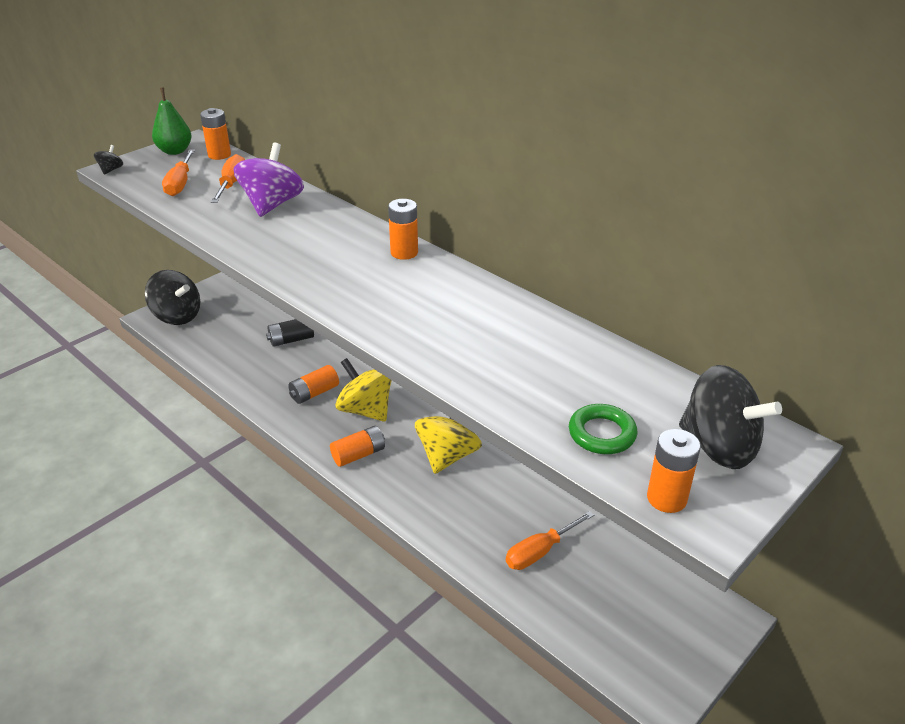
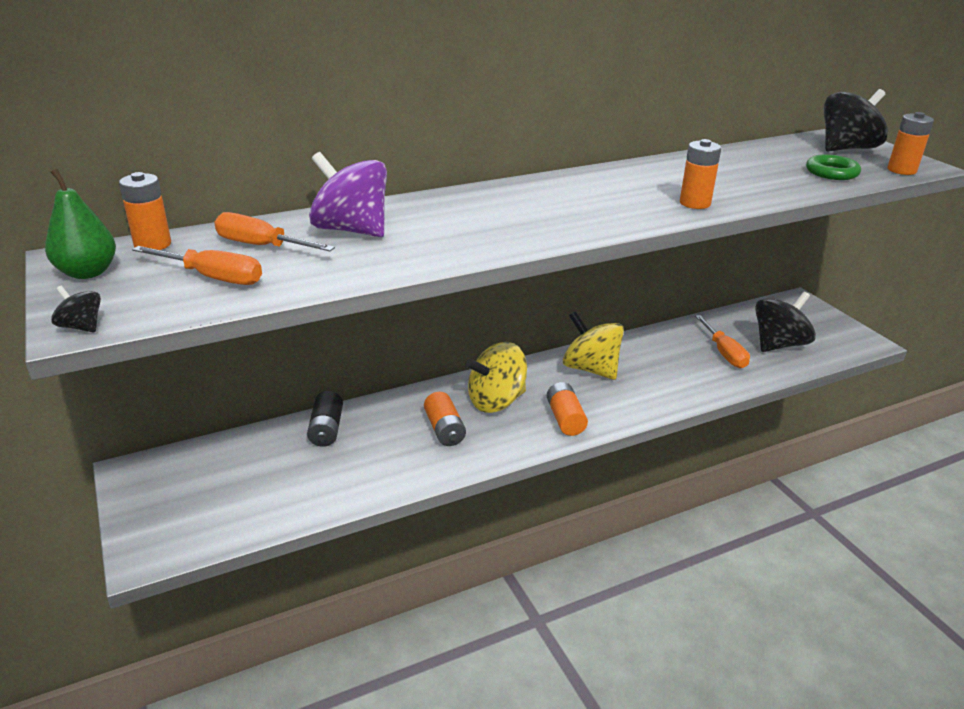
camera: 70 degrees left, 5 degrees down
black spinning top [145,270,200,325] -> black spinning top moved to [755,292,816,352]
orange battery [388,199,418,260] -> orange battery moved to [680,139,721,209]

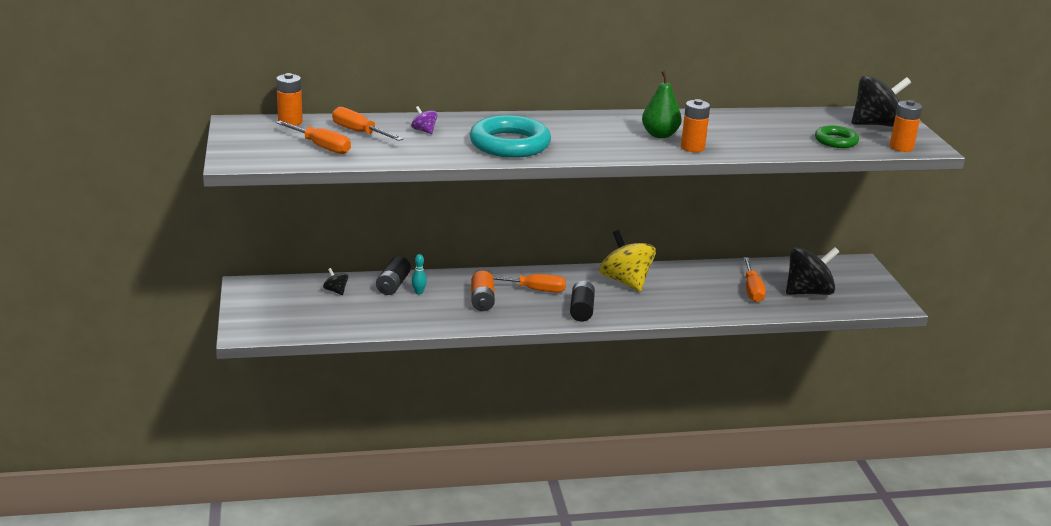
camera: 15 degrees right, 5 degrees down
green pear [45,169,116,279] -> green pear moved to [642,70,682,138]
black spinning top [51,286,101,333] -> black spinning top moved to [323,268,348,295]
purple spinning top [309,152,387,237] -> purple spinning top [411,106,438,134], size x0.44
yellow spinning top [466,342,527,413] -> orange screwdriver [493,274,566,292]
orange battery [547,382,588,436] -> black battery [570,281,595,322]
none -> turquoise bowling pin [412,254,427,295]
none -> turquoise ring [470,115,551,158]

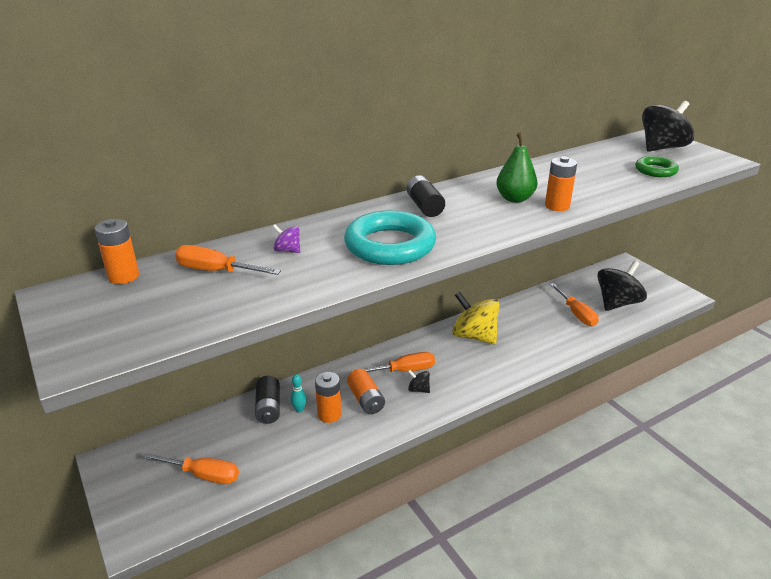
camera: 20 degrees left, 5 degrees up
orange screwdriver [276,121,351,154] -> orange screwdriver moved to [143,453,239,484]
black spinning top [323,268,348,295] -> black spinning top moved to [408,370,430,393]
black battery [570,281,595,322] -> black battery moved to [406,175,445,217]
orange battery [890,100,922,152] -> orange battery moved to [315,372,341,423]

